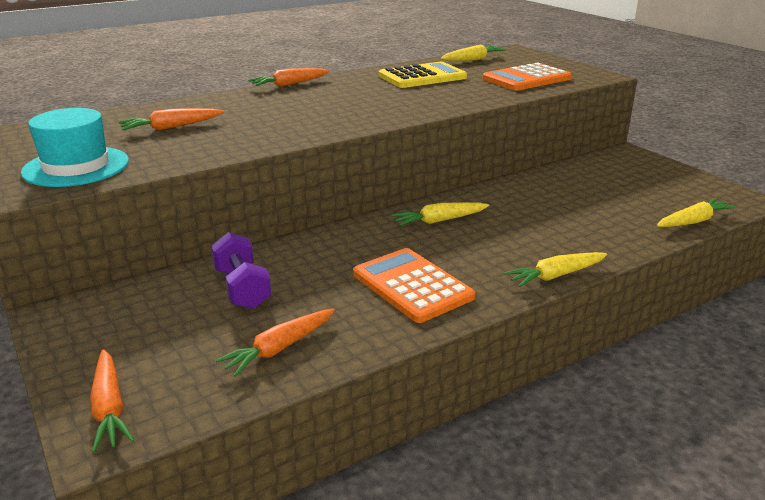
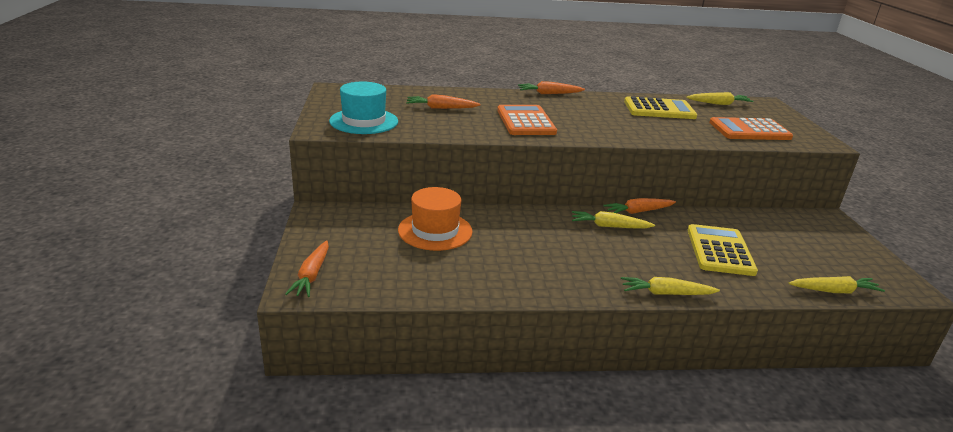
camera: 25 degrees right, 0 degrees up
purple dumbbell [211,232,272,309] -> orange hat [398,187,472,251]
orange carrot [215,308,335,377] -> orange carrot moved to [603,198,676,214]
orange calculator [353,248,475,323] -> orange calculator moved to [497,105,557,135]
none -> yellow calculator [688,224,758,276]

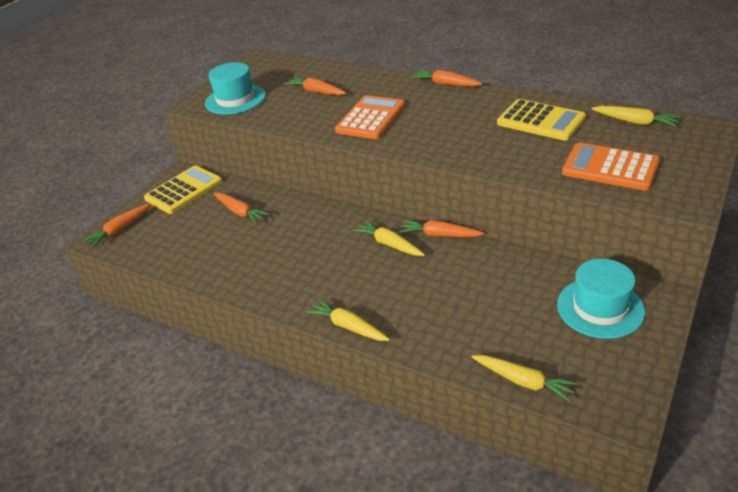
camera: 40 degrees right, 10 degrees up
orange hat [398,187,472,251] -> orange carrot [213,193,270,224]
yellow calculator [688,224,758,276] -> yellow calculator moved to [144,165,222,214]
none -> turquoise hat [557,259,645,339]

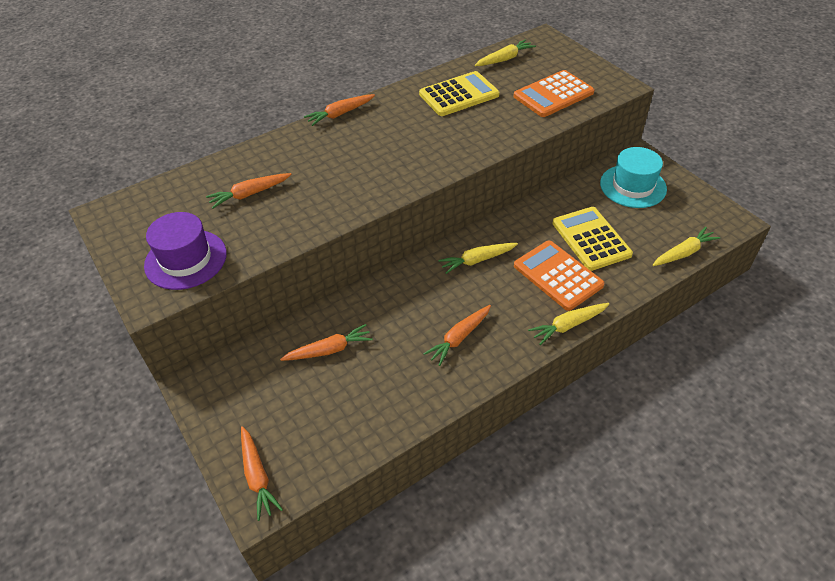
camera: 65 degrees left, 10 degrees up
yellow calculator [144,165,222,214] -> yellow calculator moved to [552,207,633,271]
turquoise hat [205,62,266,114] -> purple hat [144,212,227,290]
orange calculator [335,95,405,139] -> orange calculator moved to [514,240,605,311]
orange carrot [399,220,485,237] -> orange carrot moved to [423,305,491,366]

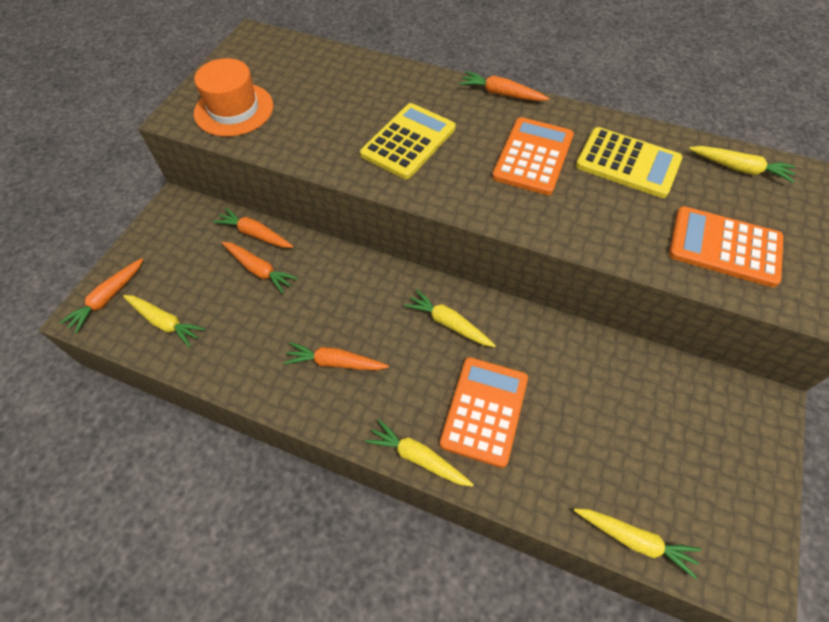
camera: 55 degrees right, 10 degrees up
purple hat [144,212,227,290] -> orange hat [194,58,273,137]
orange carrot [206,173,292,209] -> orange carrot moved to [213,208,293,248]
yellow calculator [552,207,633,271] -> yellow calculator moved to [360,103,456,179]
turquoise hat [600,147,667,208] -> none
none -> yellow carrot [123,295,205,347]
none -> orange calculator [492,117,574,195]

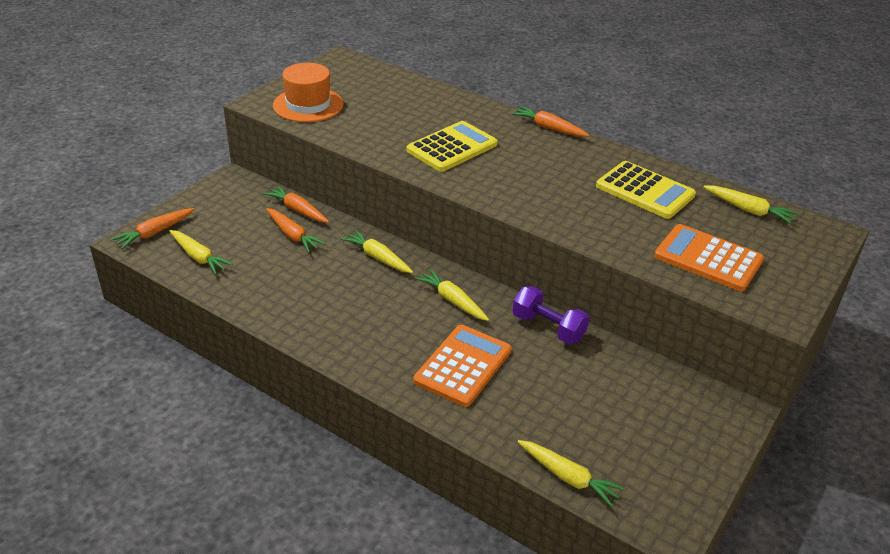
camera: 10 degrees right, 20 degrees down
orange carrot [284,342,389,370] -> none
yellow carrot [365,419,474,486] -> yellow carrot moved to [341,230,413,273]
orange calculator [492,117,574,195] -> none
none -> purple dumbbell [512,286,589,344]

